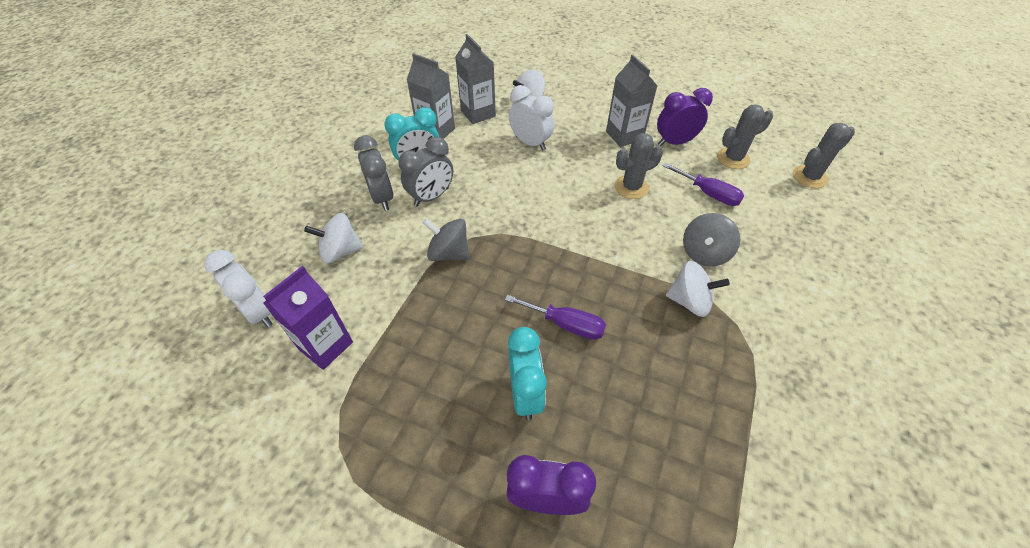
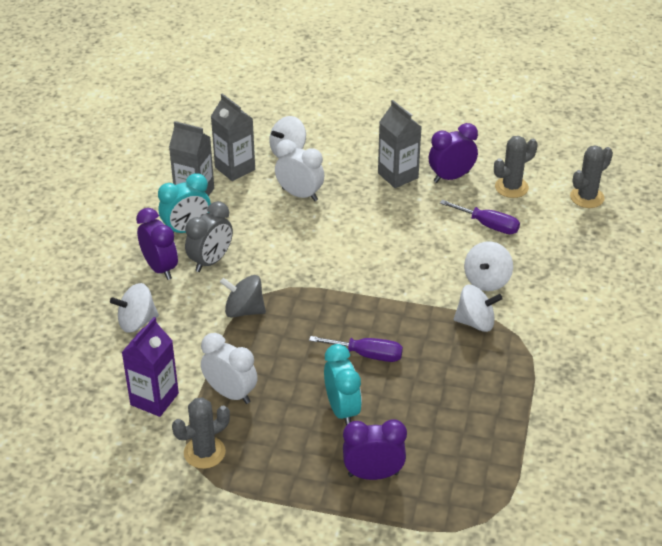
camera: 10 degrees left, 10 degrees down
white clock [204,250,273,327] -> white clock moved to [201,333,258,404]
grey clock [354,135,394,211] -> purple clock [136,208,178,280]
grey cactus [615,133,663,199] -> grey cactus moved to [172,397,230,469]
grey spinning top [683,213,740,266] -> white spinning top [464,241,513,291]

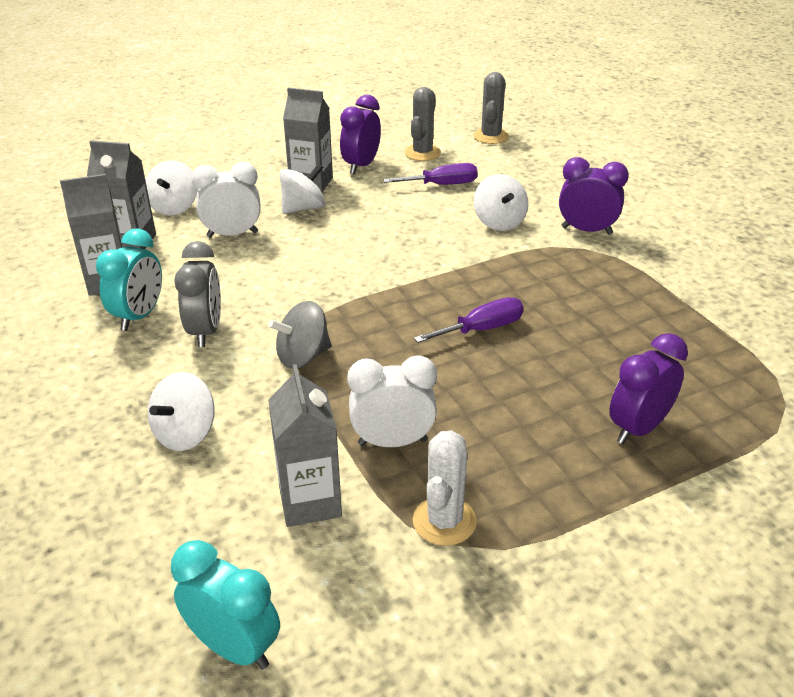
camera: 40 degrees left, 5 degrees down
purple carton [121,317,179,417] -> grey carton [268,364,342,527]
purple clock [136,208,178,280] -> purple clock moved to [559,157,629,235]
grey cactus [172,397,230,469] -> white cactus [413,431,477,546]
turquoise clock [324,344,362,425] -> turquoise clock moved to [171,540,280,670]
white spinning top [454,285,503,332] -> white spinning top moved to [280,163,325,214]

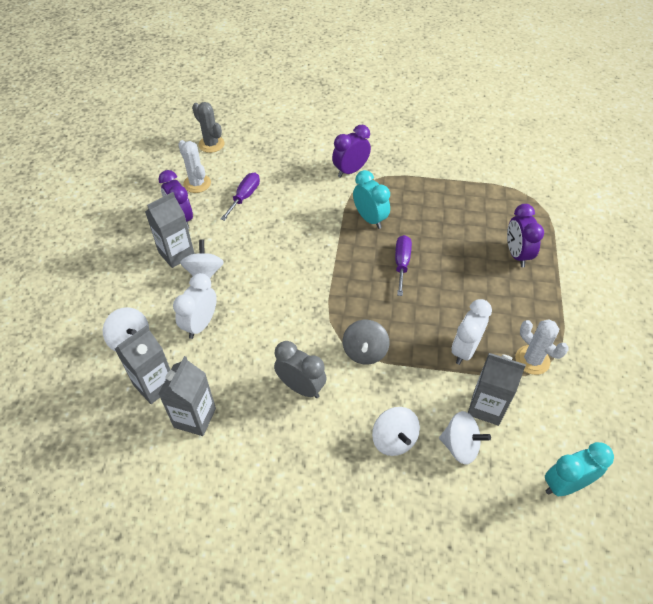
camera: 55 degrees left, 15 degrees up
turquoise clock [96,229,162,331] -> turquoise clock moved to [353,170,390,229]
grey cactus [404,87,441,161] -> white cactus [178,140,211,193]
white spinning top [474,174,528,231] -> white spinning top moved to [439,411,491,465]

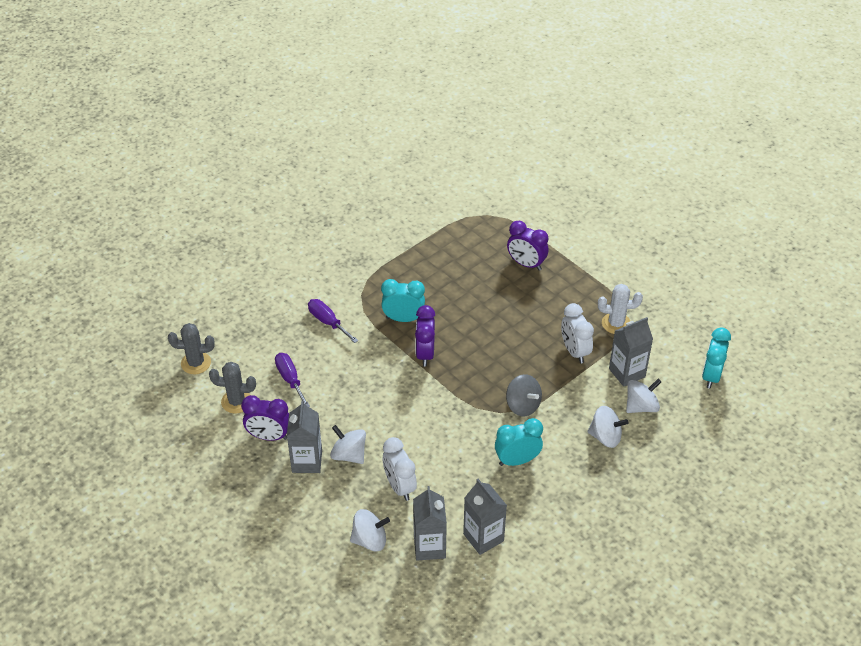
camera: 50 degrees left, 5 degrees down
white cactus [178,140,211,193] -> grey cactus [209,362,256,414]
grey clock [274,341,327,398] -> turquoise clock [495,418,543,466]
purple clock [332,125,371,178] -> purple clock moved to [415,305,435,367]
purple screwdriver [395,235,412,296] -> purple screwdriver moved to [308,299,358,343]

